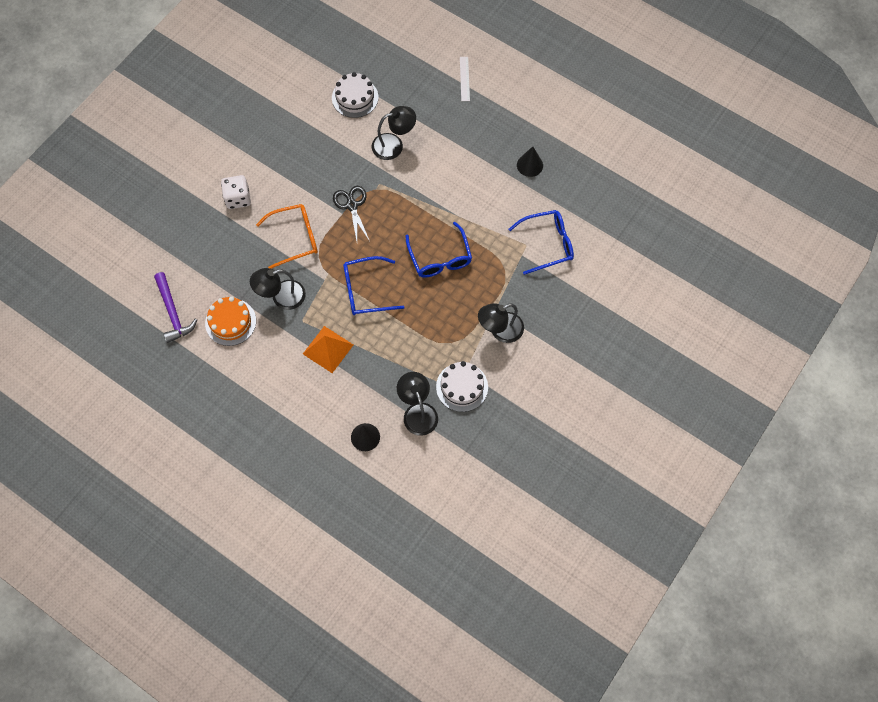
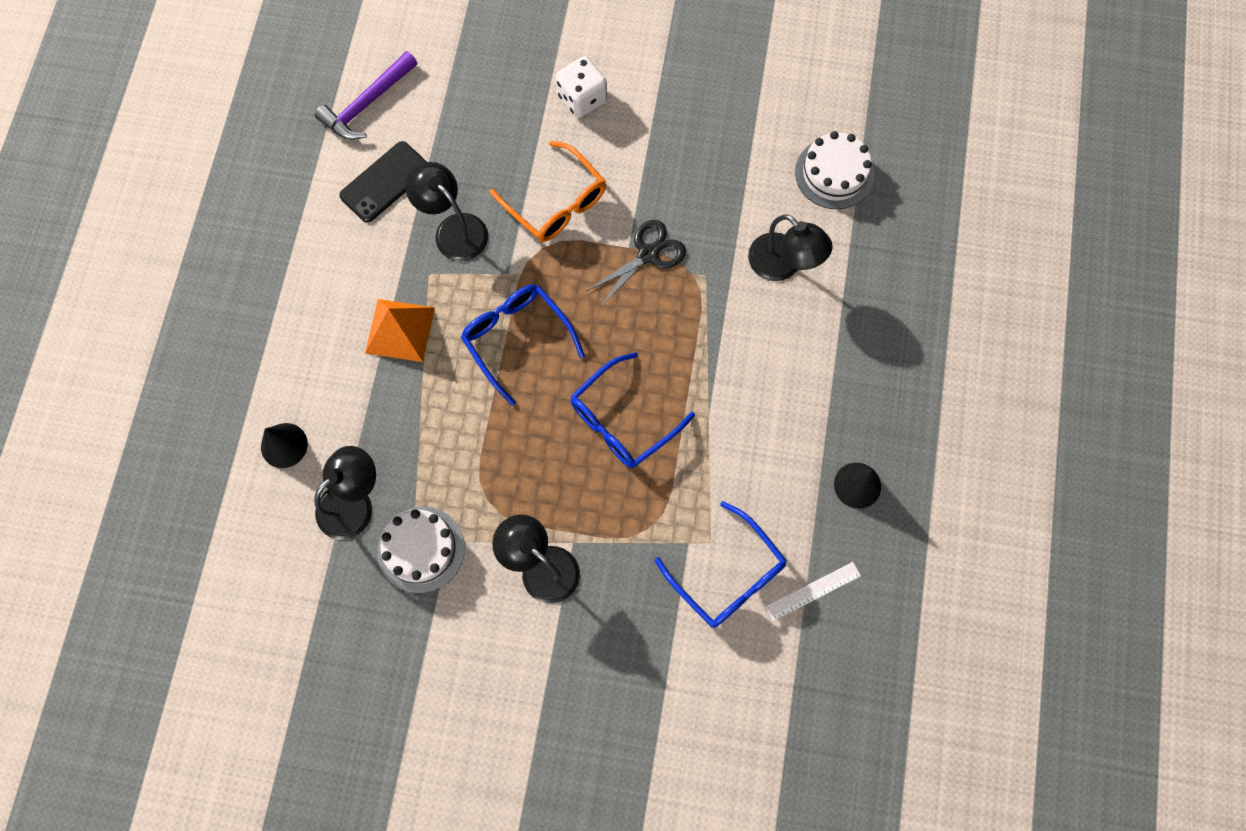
camera: 65 degrees right, 5 degrees up
orange cake [205,297,256,346] -> black phone [339,141,427,223]
white ruler [460,57,470,101] -> white ruler moved to [766,562,861,621]

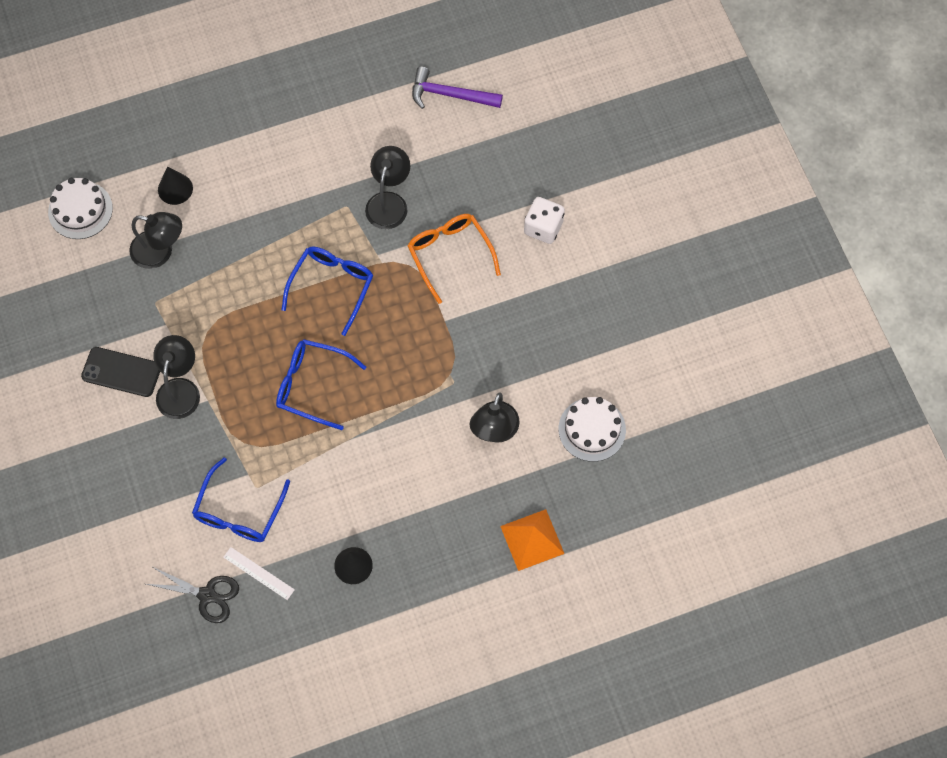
camera: 60 degrees right, 5 degrees down
black phone [339,141,427,223] -> black phone moved to [81,347,160,397]
orange pyramid [365,299,435,362] -> orange pyramid moved to [500,509,564,571]
white cake [377,507,465,593] -> white cake moved to [48,178,113,239]
orange glasses [489,141,606,242] -> orange glasses turned 135 degrees clockwise [408,214,501,304]
black scissors [586,220,686,307] -> black scissors moved to [146,567,239,623]

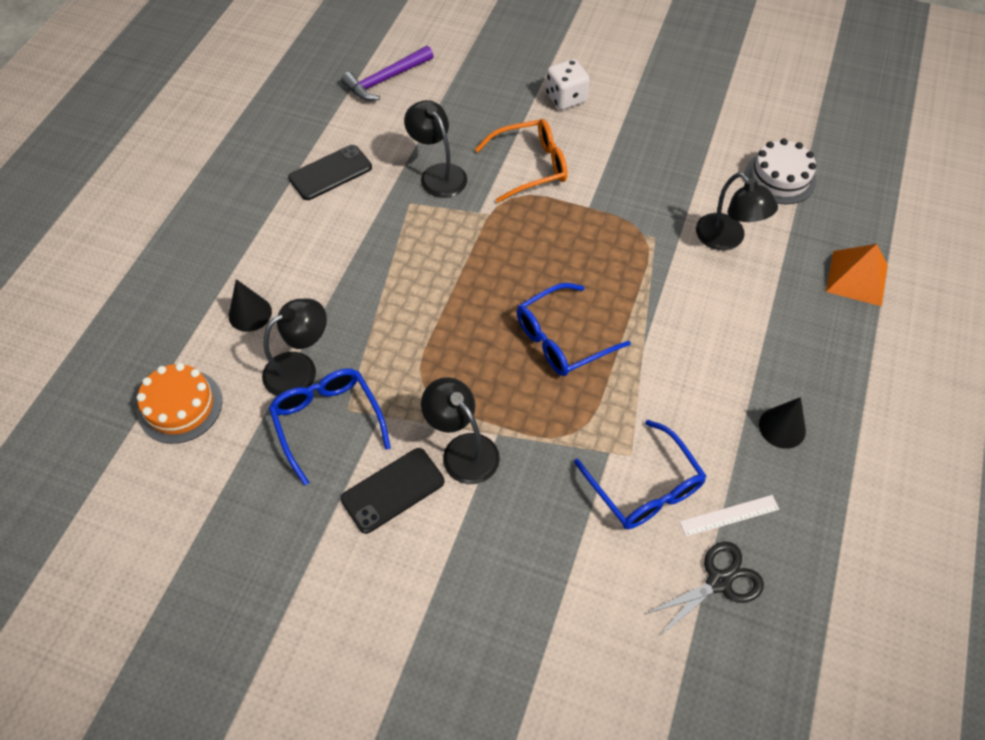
camera: 50 degrees left, 10 degrees down
white cake [48,178,113,239] -> orange cake [136,363,222,444]
blue glasses [282,247,373,336] -> blue glasses moved to [269,368,391,486]
orange glasses [408,214,501,304] -> orange glasses turned 150 degrees clockwise [475,119,568,203]
none -> black phone [288,145,372,200]

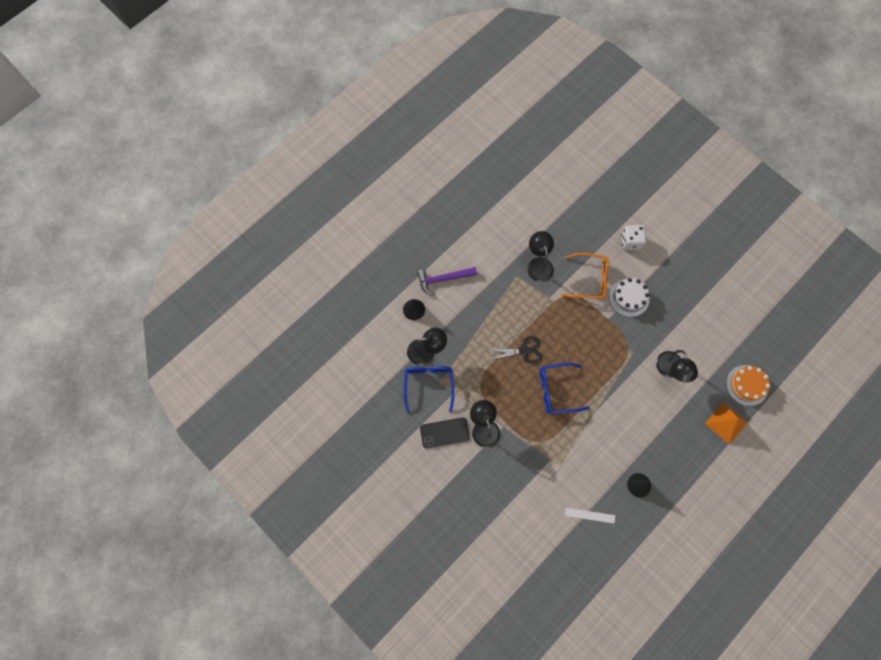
camera: 25 degrees right, 15 degrees up
orange cake [136,363,222,444] -> orange cake moved to [726,365,770,406]
black phone [288,145,372,200] -> none
purple hammer [341,46,434,101] -> purple hammer moved to [417,267,477,296]
blue glasses [574,420,706,529] -> none
black scissors [645,542,764,637] -> black scissors moved to [486,336,542,364]
white cake [745,138,817,205] -> white cake moved to [609,278,650,317]

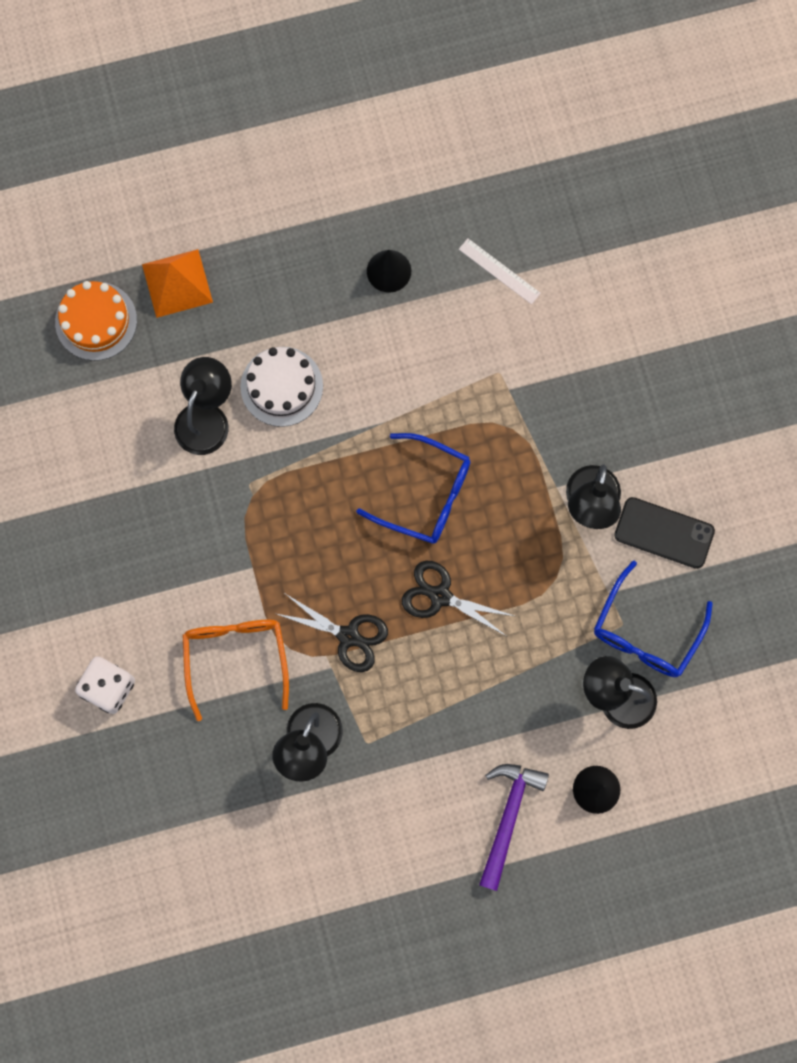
camera: 150 degrees left, 5 degrees up
purple hammer [417,267,477,296] -> purple hammer turned 90 degrees counterclockwise [479,764,549,891]
orange glasses [561,253,609,300] -> orange glasses turned 45 degrees clockwise [183,620,289,721]
white cake [609,278,650,317] -> white cake moved to [241,347,323,427]
none -> black scissors [274,594,388,672]

